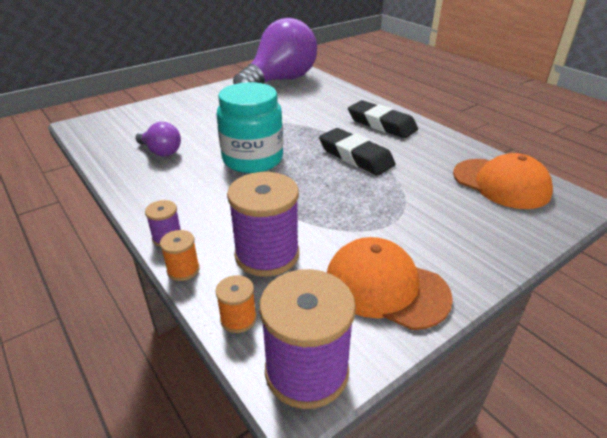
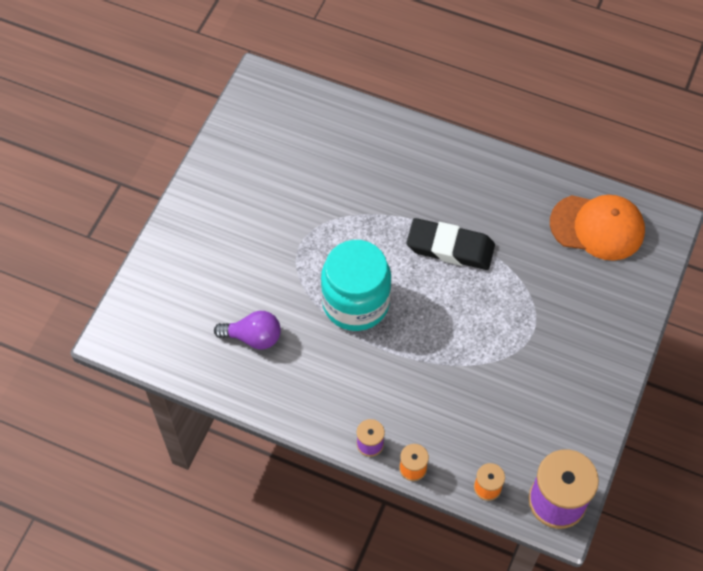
camera: 30 degrees left, 25 degrees up
purple spool [227,172,299,277] -> none
purple light bulb [233,18,317,84] -> none
orange cap [327,237,453,330] -> none
black eraser [348,100,418,138] -> none

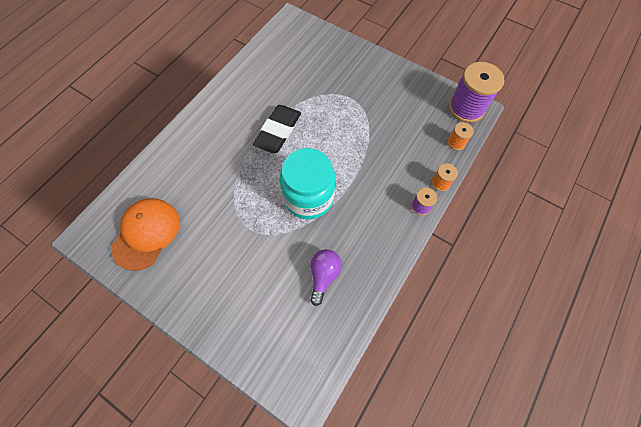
camera: 80 degrees left, 5 degrees up
orange cap [550,195,645,261] -> orange cap moved to [111,199,180,271]

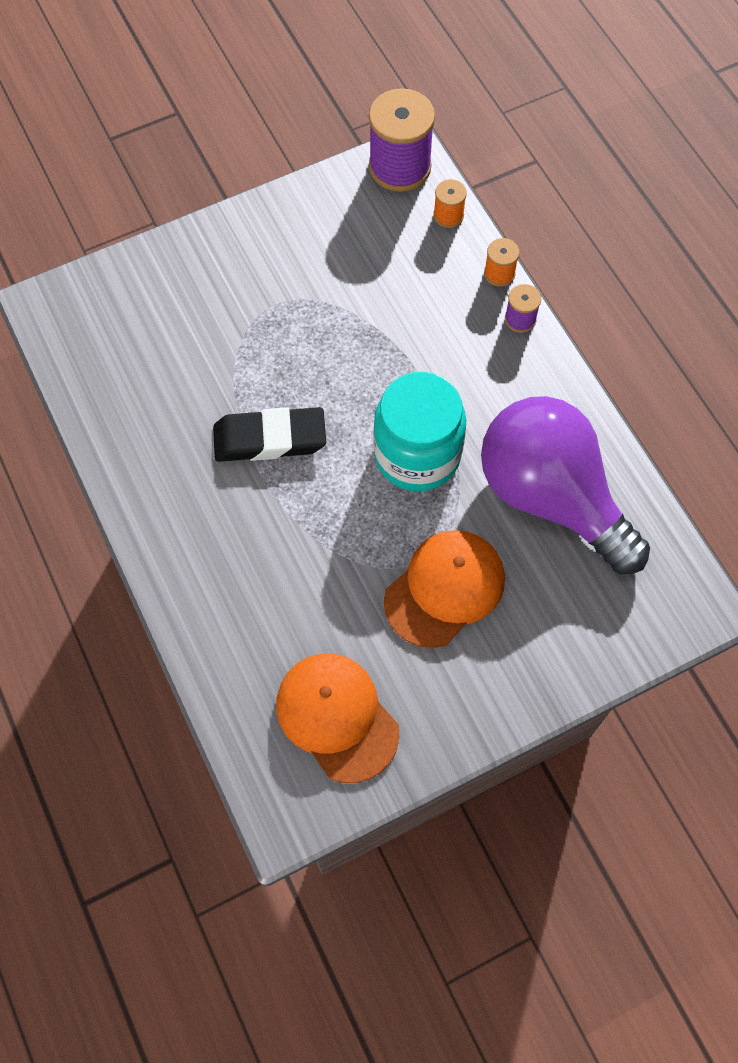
camera: 60 degrees left, 0 degrees up
black eraser [253,105,301,153] -> black eraser turned 60 degrees counterclockwise [213,407,326,462]
purple light bulb [310,249,342,306] -> purple light bulb [481,396,650,574], size x2.27
none -> orange cap [384,530,505,648]

